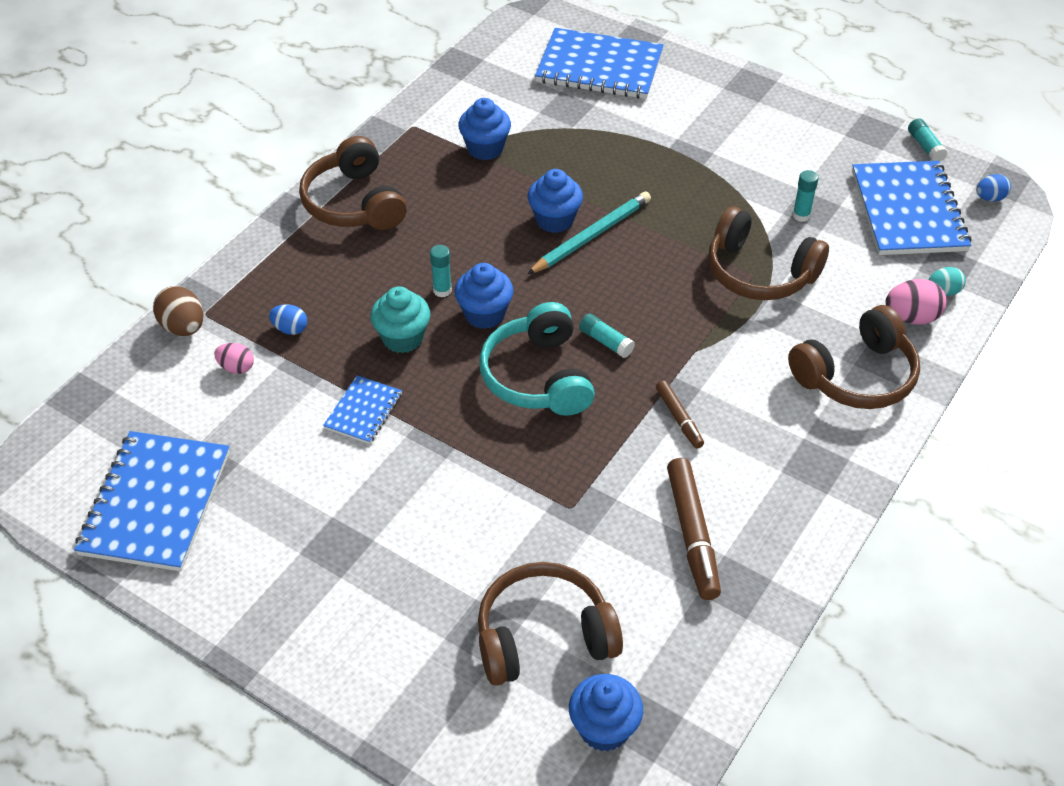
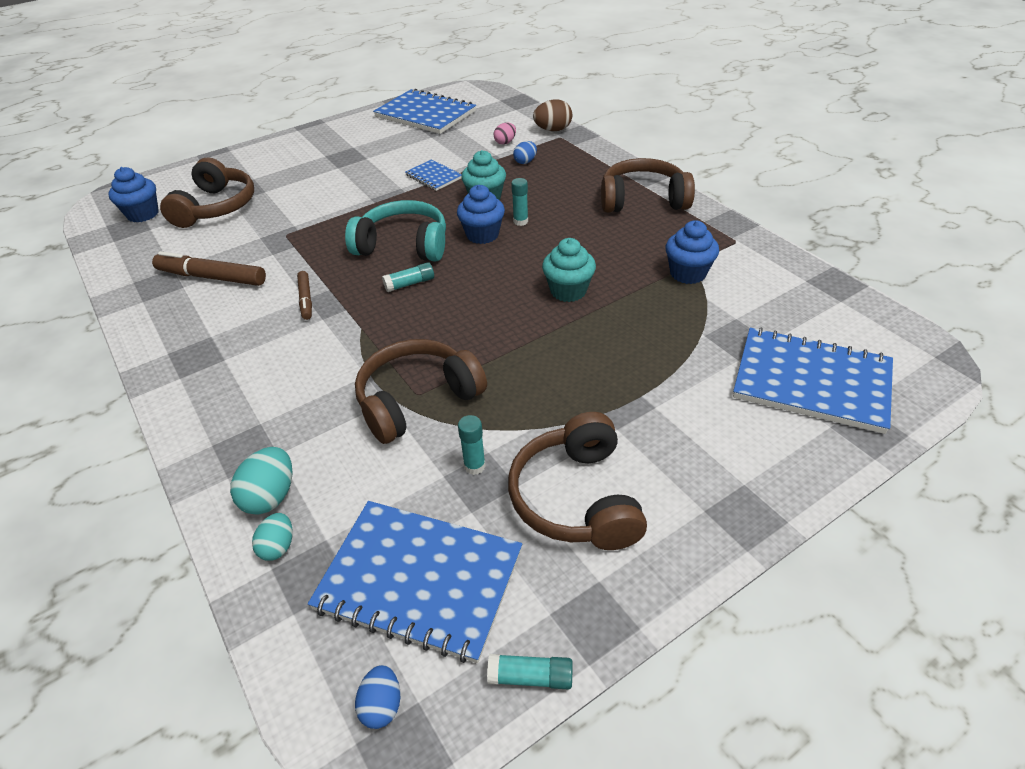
camera: 115 degrees right, 5 degrees down
turquoise pencil [527,191,651,274] -> none
blue cupcake [528,169,583,233] -> turquoise cupcake [542,238,596,302]
blue notebook [535,28,664,99] -> blue notebook turned 75 degrees clockwise [733,328,893,434]
brown marker [656,380,704,449] -> brown marker turned 105 degrees counterclockwise [297,271,312,320]
brown headphones [788,305,920,409] -> brown headphones moved to [508,412,647,550]
pink egg [886,279,947,324] -> turquoise egg [230,447,293,515]

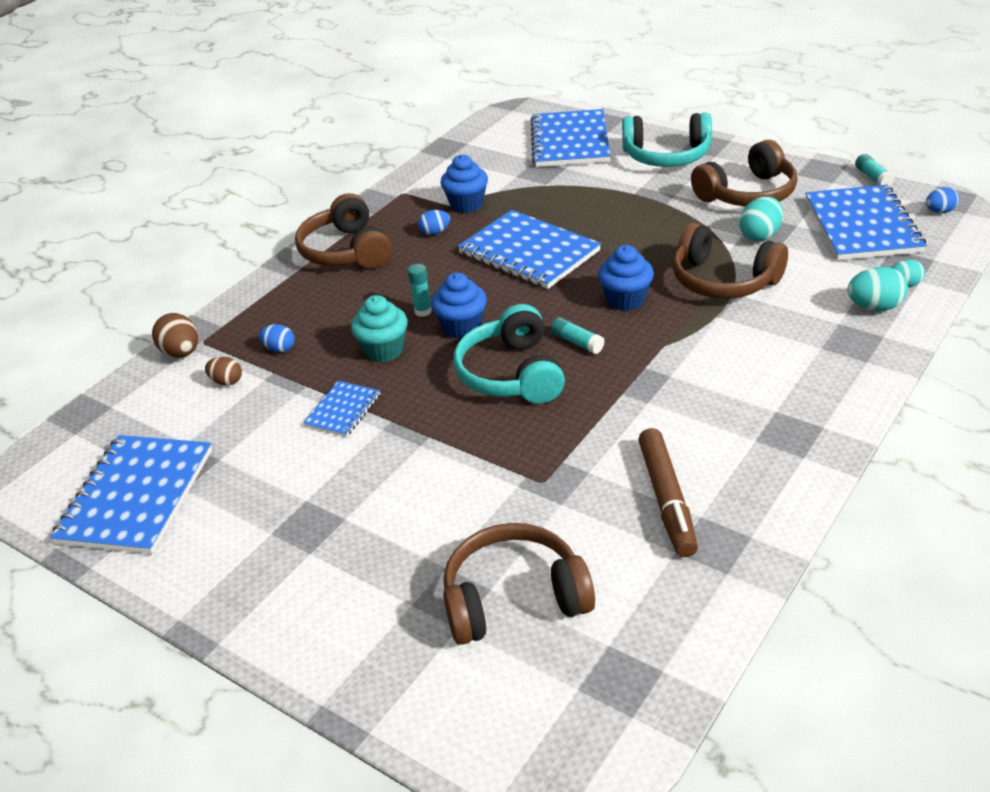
camera: 110 degrees left, 5 degrees down
blue cupcake [108,167,159,222] -> blue cupcake moved to [598,245,654,311]
brown marker [297,271,312,320] -> none
turquoise glue stick [458,415,486,475] -> turquoise egg [739,196,783,241]
pink egg [494,122,516,145] -> brown egg [205,357,242,386]
turquoise cupcake [542,238,596,302] -> blue notebook [458,210,601,289]
none -> blue egg [418,210,450,235]
none -> turquoise headphones [622,113,712,167]

